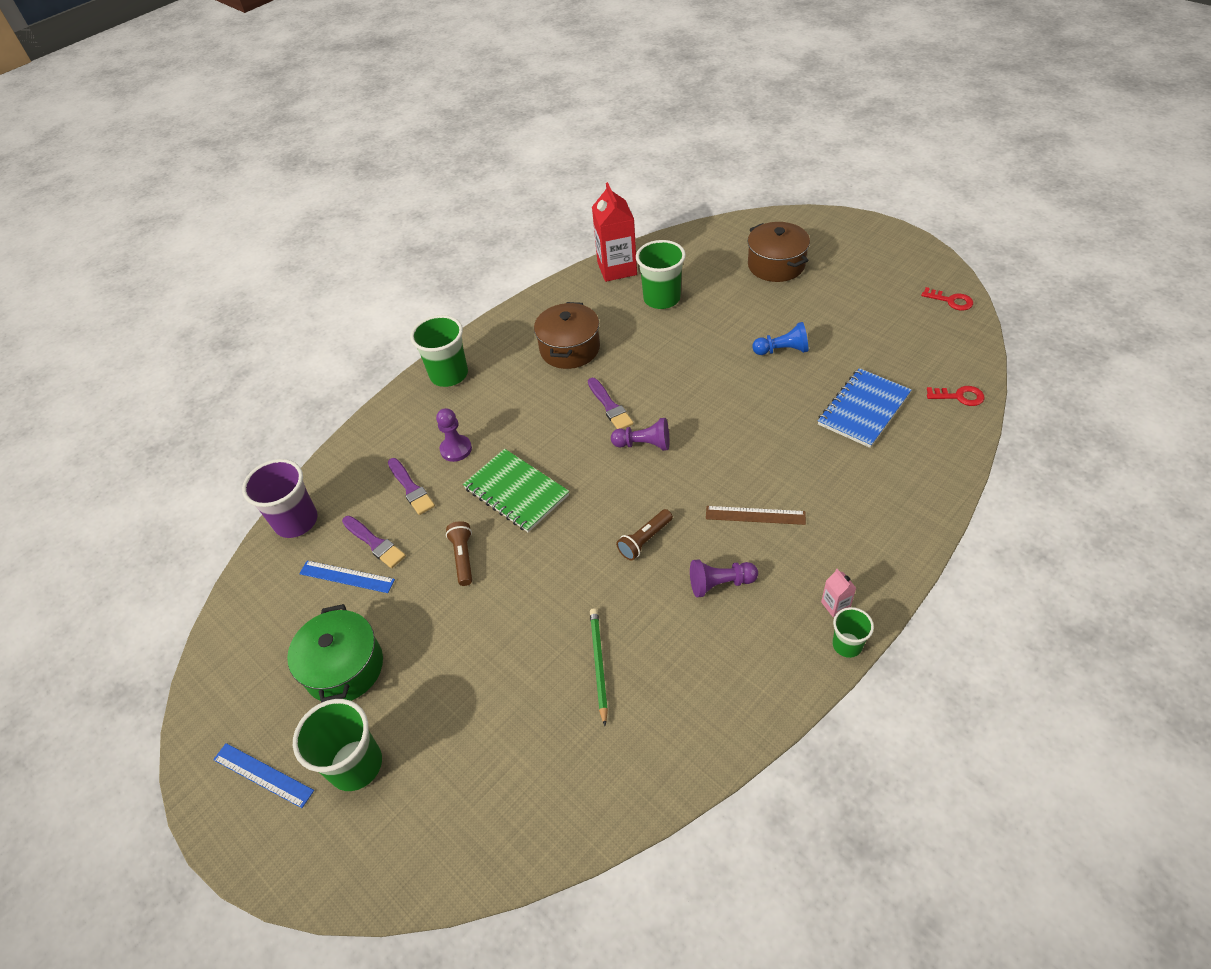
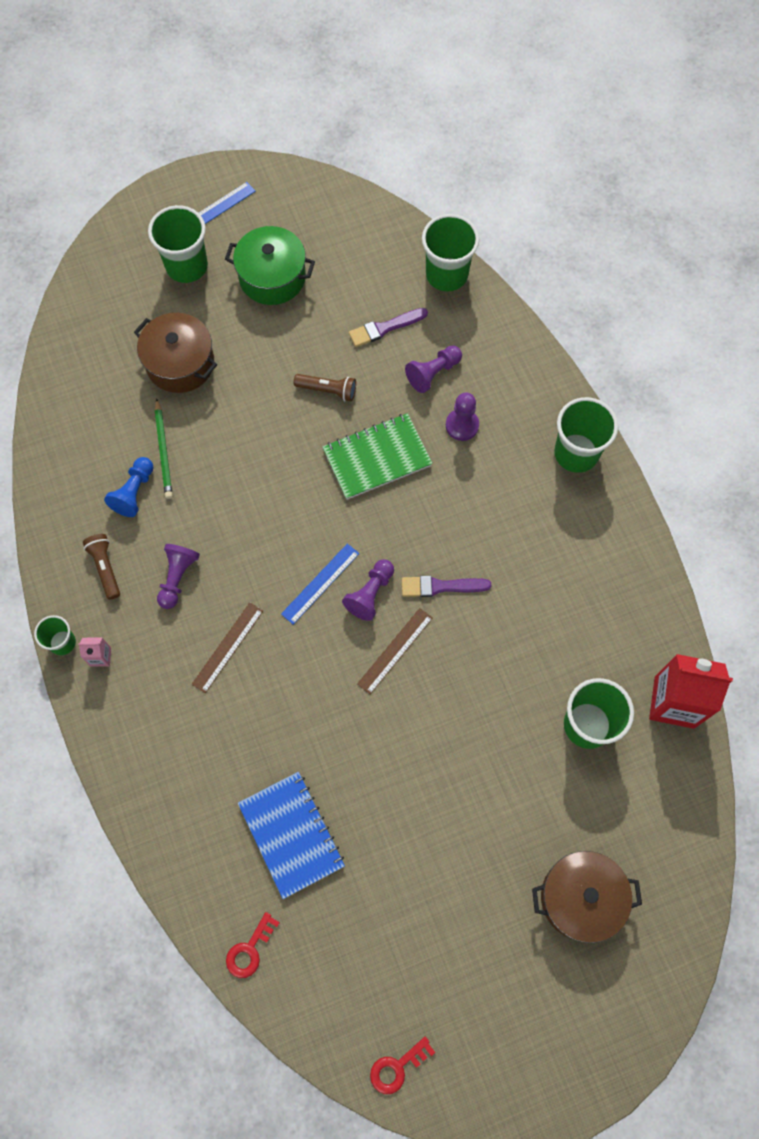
camera: 110 degrees right, 20 degrees up
purple cup [242,459,318,538] -> green cup [422,214,479,291]
blue ruler [299,561,395,593] -> blue ruler moved to [281,543,359,624]
purple brush [388,458,435,515] -> purple pawn [405,345,462,393]
brown pot [534,302,600,369] -> brown pot moved to [134,313,217,393]
green pencil [590,608,608,726] -> green pencil turned 60 degrees clockwise [155,399,173,499]
brown flashlight [616,509,673,560] -> brown flashlight moved to [83,534,120,600]
blue pawn [752,322,808,355] -> blue pawn moved to [104,457,154,517]
none -> brown ruler [357,608,433,694]

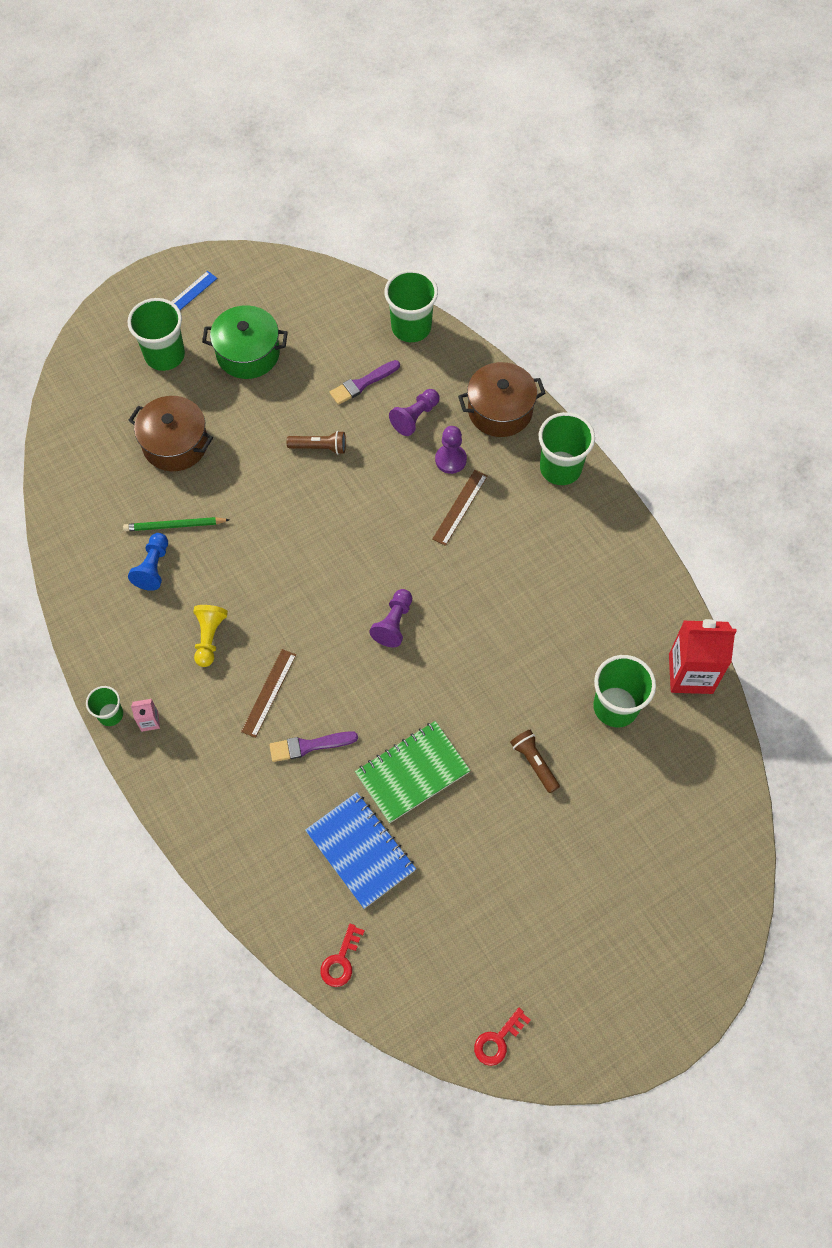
camera: 10 degrees left, 5 degrees down
brown flashlight [83,534,120,600] -> brown flashlight moved to [510,730,560,793]
green pencil [155,399,173,499] -> green pencil turned 105 degrees clockwise [123,517,229,531]
purple pawn [157,544,200,609] -> yellow pawn [193,605,228,667]
blue ruler [281,543,359,624] -> none
green notebook [323,413,433,500] -> green notebook moved to [355,721,471,823]
brown ruler [357,608,433,694] -> brown ruler moved to [432,470,488,546]
purple brush [402,576,491,597] -> purple brush moved to [269,731,358,762]
brown pot [532,851,642,943] -> brown pot moved to [458,362,546,437]

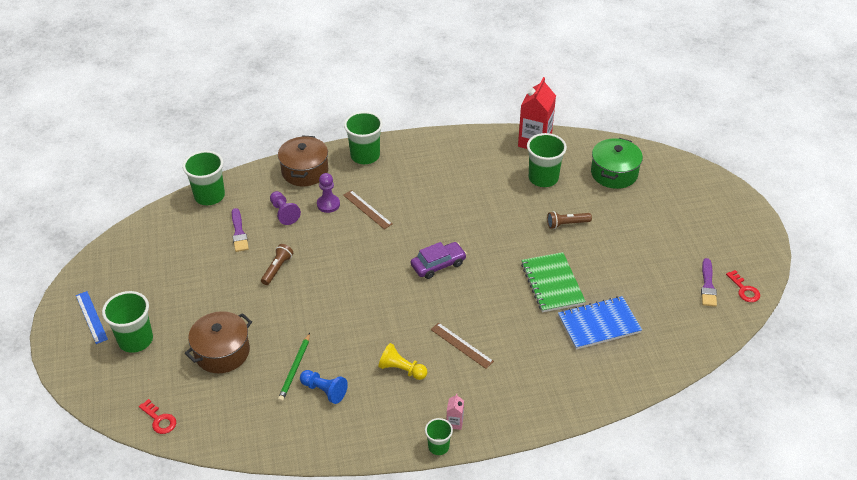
camera: 70 degrees left, 20 degrees down
green pot [202,305,288,379] -> green pot moved to [591,138,643,189]
purple brush [269,731,358,762] -> purple brush moved to [701,258,717,307]
red key [320,924,365,987] -> red key moved to [139,399,176,434]
purple pawn [369,589,412,647] -> purple car [411,242,467,279]

